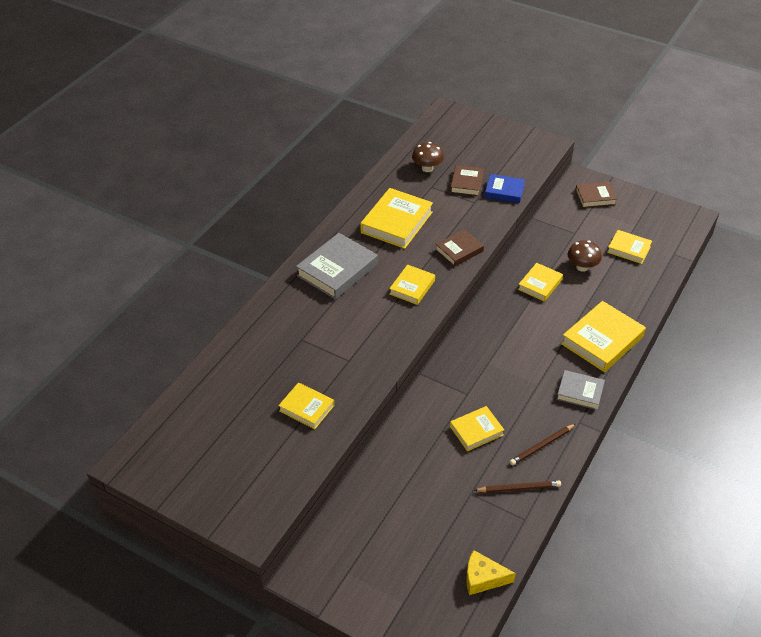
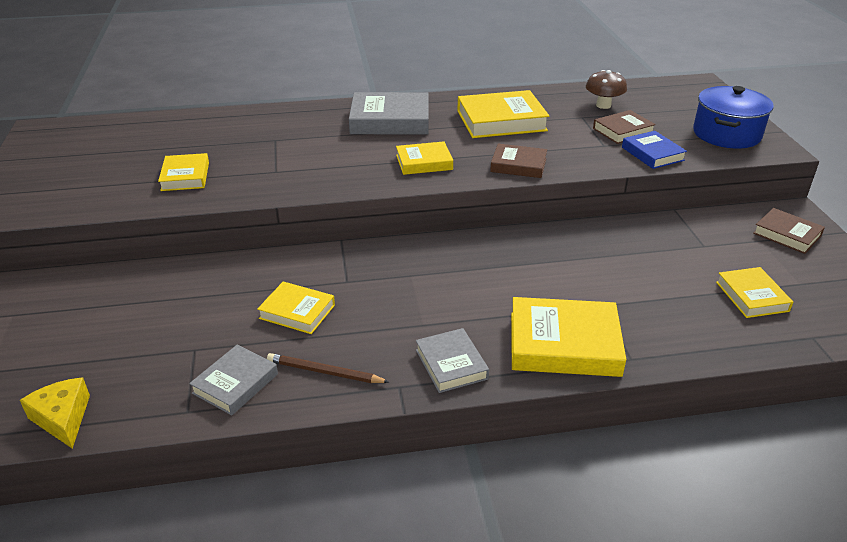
camera: 50 degrees right, 10 degrees down
brown pencil [474,481,561,493] -> grey book [189,345,278,415]
yellow book [518,263,563,302] -> none
brown mushroom [568,240,602,272] -> none
none -> blue pot [693,86,774,149]

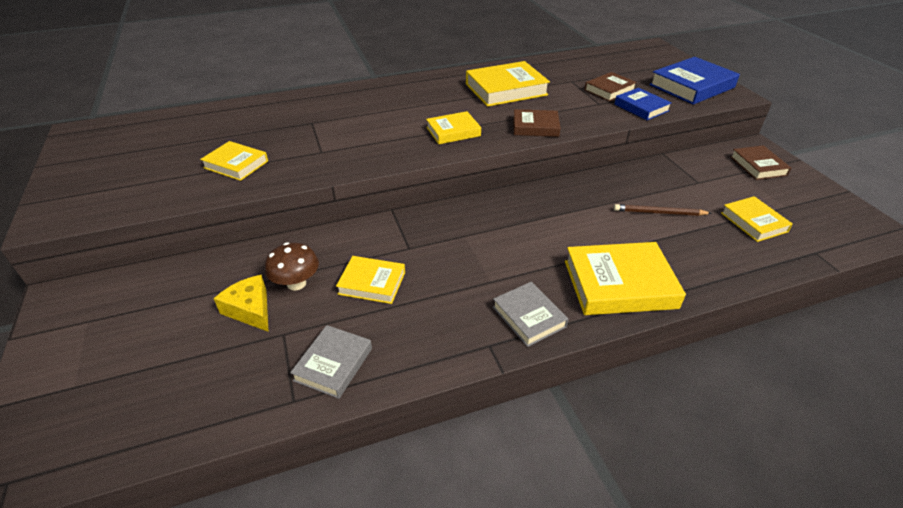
camera: 10 degrees left, 5 degrees up
yellow cheese [20,377,90,449] -> yellow cheese moved to [214,275,268,332]
yellow book [158,153,209,191] -> yellow book turned 45 degrees counterclockwise [200,141,268,181]
brown pencil [267,353,389,383] -> brown pencil moved to [614,204,712,216]
grey book [349,92,429,135] -> none
brown mushroom [586,70,627,109] -> brown mushroom moved to [265,242,319,291]
blue pot [693,86,774,149] -> blue book [649,57,740,105]
brown book [753,208,825,254] -> brown book turned 45 degrees clockwise [730,145,791,180]

